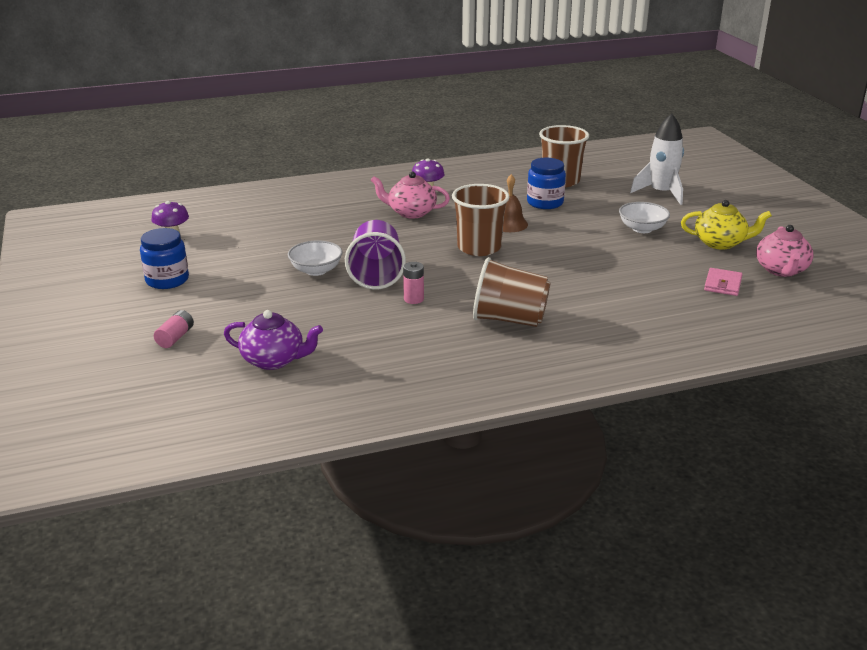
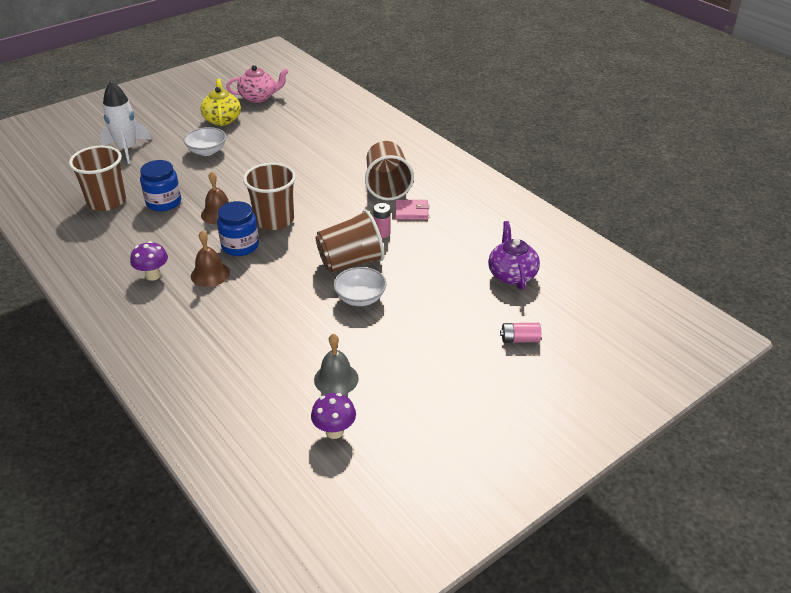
camera: 110 degrees left, 10 degrees up
blue jar [140,228,189,289] -> blue jar moved to [217,201,259,256]
purple cup [345,220,406,290] -> brown cup [316,209,385,272]
pink teapot [371,172,450,219] -> brown bell [191,230,230,287]
pink wallet [704,268,743,296] -> pink wallet moved to [395,200,429,220]
none -> grey bell [314,334,359,395]

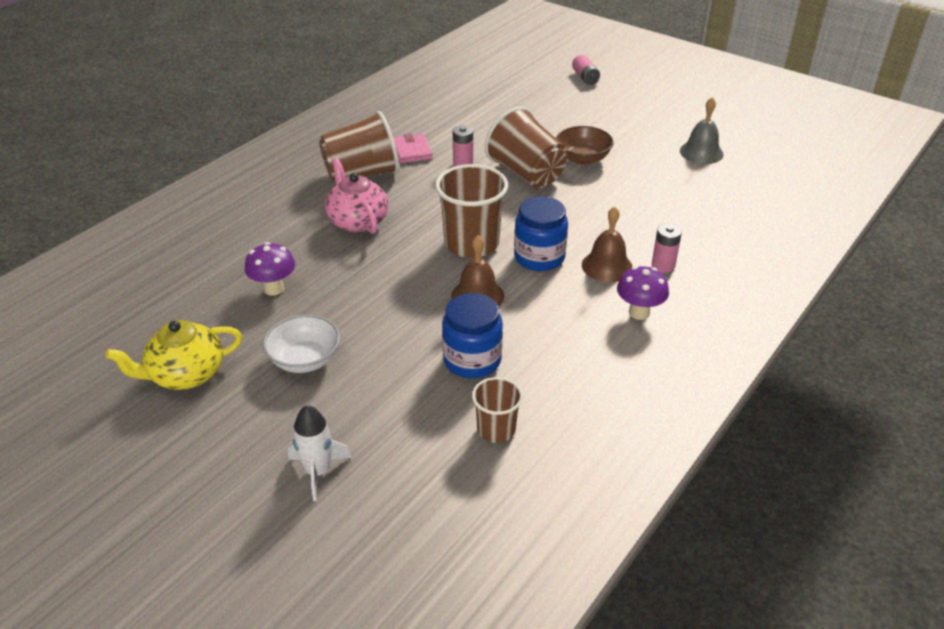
camera: 105 degrees left, 0 degrees up
brown cup [69,146,126,211] -> brown cup [472,377,523,443], size x0.56
white rocket [100,81,152,164] -> white rocket [288,405,351,501], size x0.63
pink teapot [226,65,289,103] -> pink teapot moved to [325,158,389,234]
purple mushroom [311,393,356,439] -> purple mushroom moved to [245,242,295,296]
white bowl [333,267,386,306] -> brown bowl [556,126,614,165]
purple teapot [488,221,540,290] -> none
none -> pink battery [652,224,682,273]

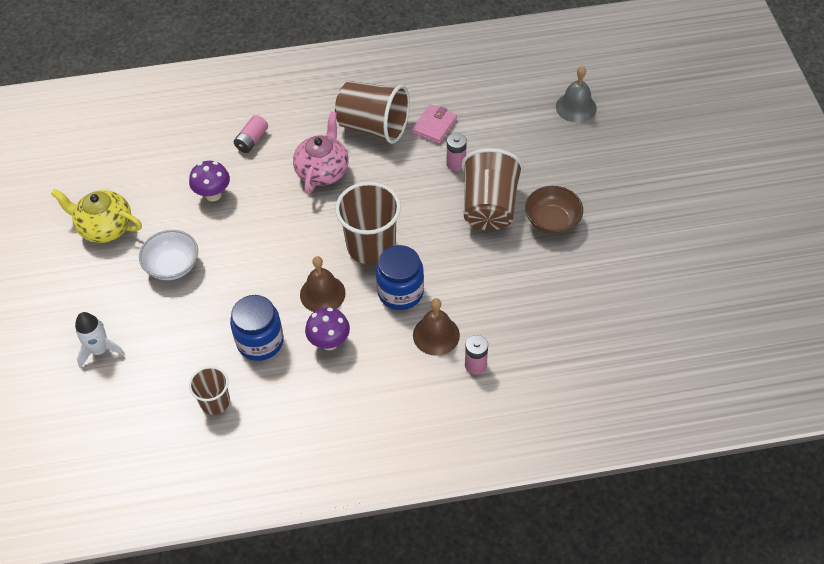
camera: 45 degrees right, 15 degrees up
pink battery [572,55,600,85] -> pink battery moved to [234,115,268,153]
purple mushroom [617,266,669,320] -> purple mushroom moved to [305,307,350,350]
grey bell [680,97,724,164] -> grey bell moved to [556,66,597,123]

